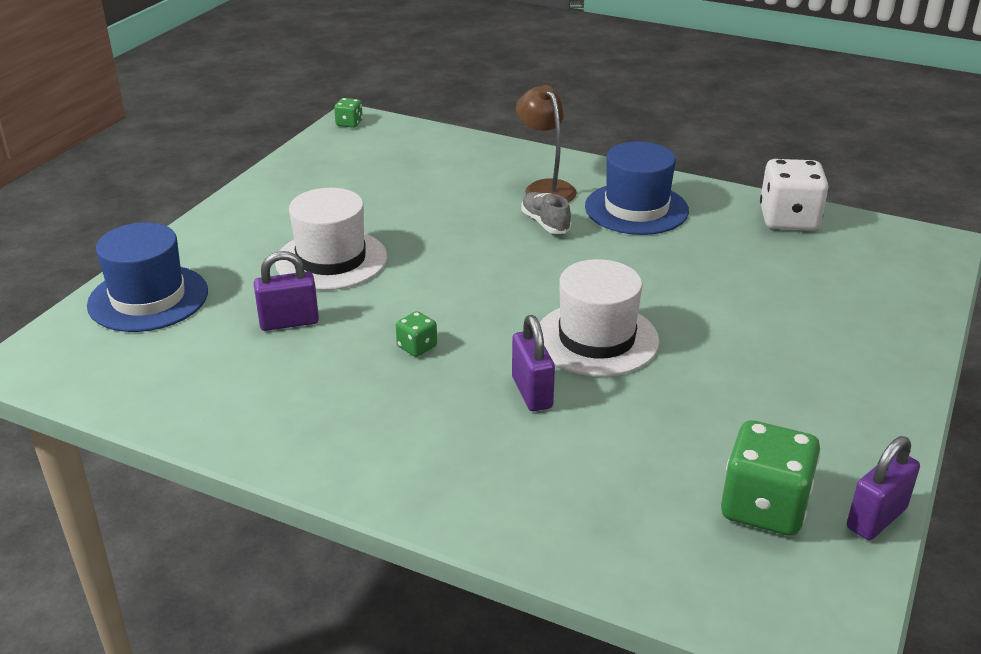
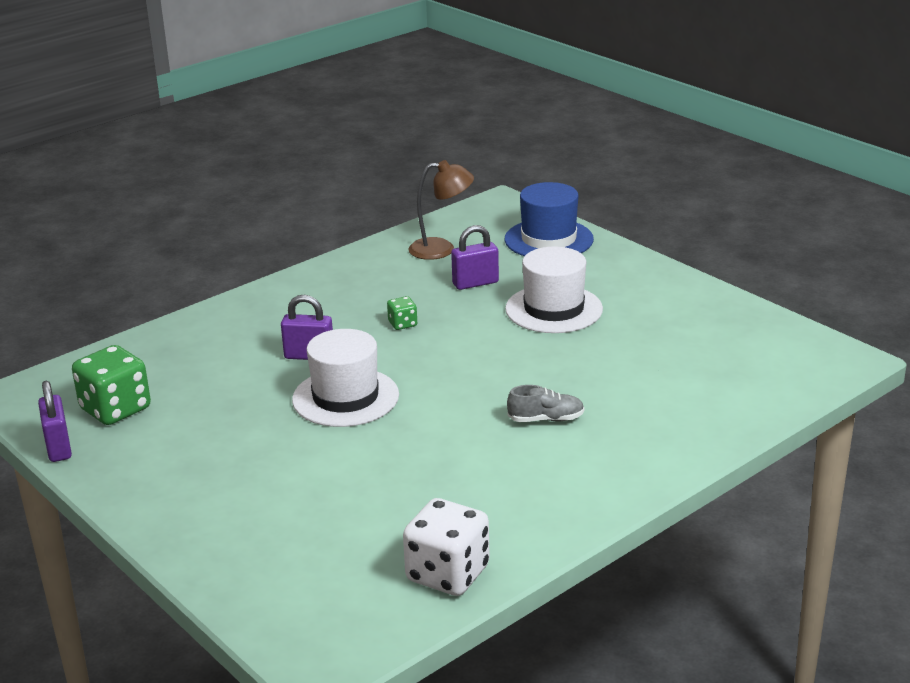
camera: 115 degrees right, 5 degrees down
purple padlock [254,251,319,331] -> purple padlock turned 60 degrees clockwise [451,225,499,290]
green dice [334,98,363,128] -> none
brown lamp [516,85,577,202] -> brown lamp moved to [408,160,474,260]
blue hat [585,141,689,235] -> none

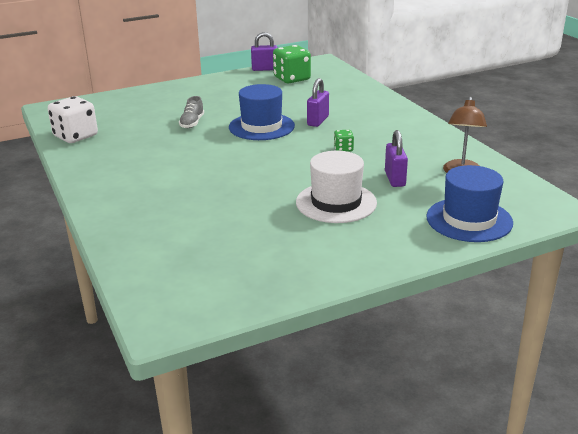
camera: 105 degrees right, 0 degrees up
white hat [292,329,399,427] -> blue hat [229,84,295,140]
grey shoe [507,385,584,422] -> grey shoe moved to [179,96,204,128]

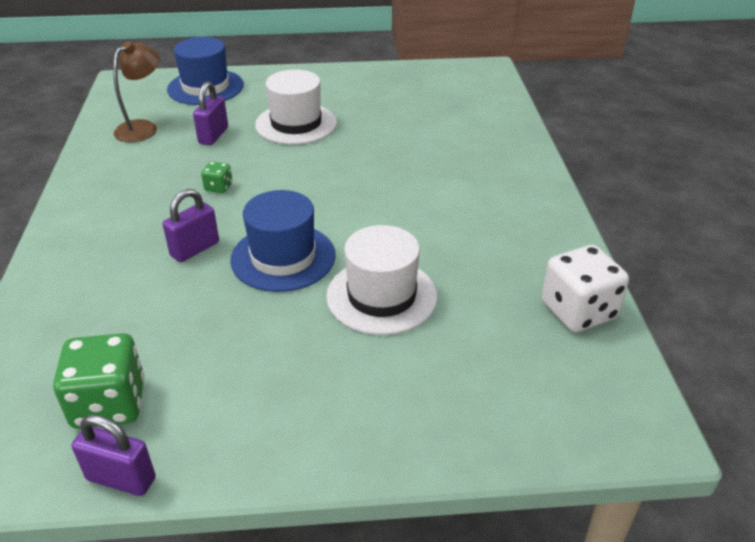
camera: 160 degrees left, 10 degrees up
grey shoe [179,96,204,128] -> white hat [326,225,437,335]

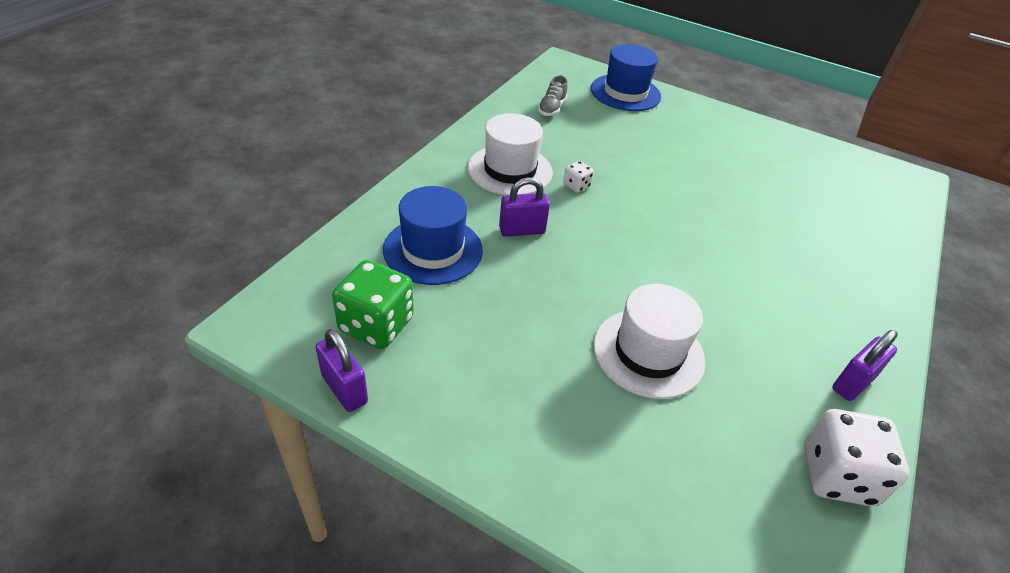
camera: 30 degrees right, 5 degrees up
brown lamp [113,41,160,142] -> grey shoe [538,76,568,116]
purple padlock [193,82,228,145] -> purple padlock moved to [832,330,898,401]
green dice [201,161,232,193] -> white dice [563,161,594,193]
blue hat [230,190,336,292] -> blue hat moved to [383,186,483,285]
white hat [255,70,337,145] -> white hat moved to [468,113,553,195]

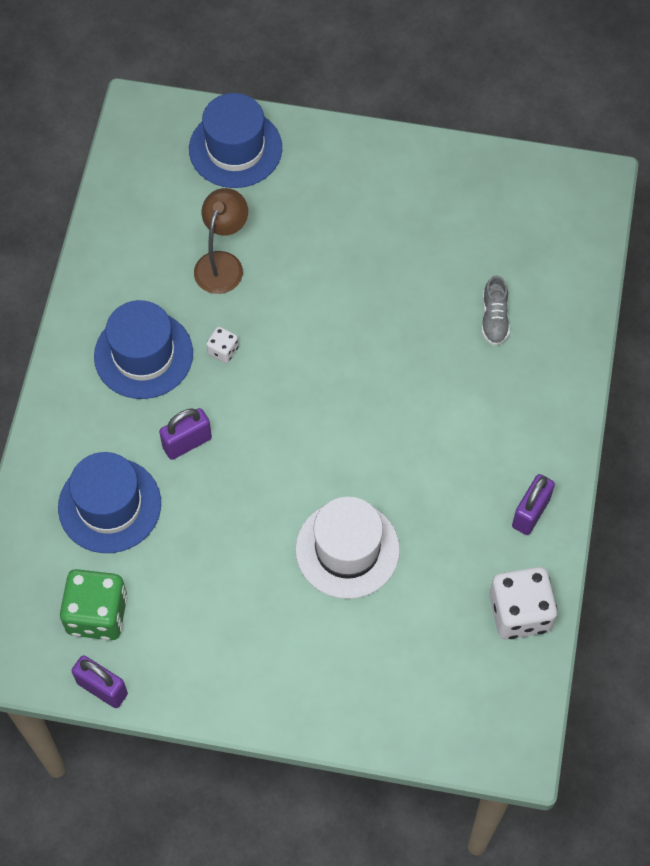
camera: 15 degrees left, 20 degrees up
white hat [468,113,553,195] -> blue hat [94,300,193,399]
grey shoe [538,76,568,116] -> grey shoe moved to [482,275,510,346]
none -> brown lamp [194,188,248,294]

